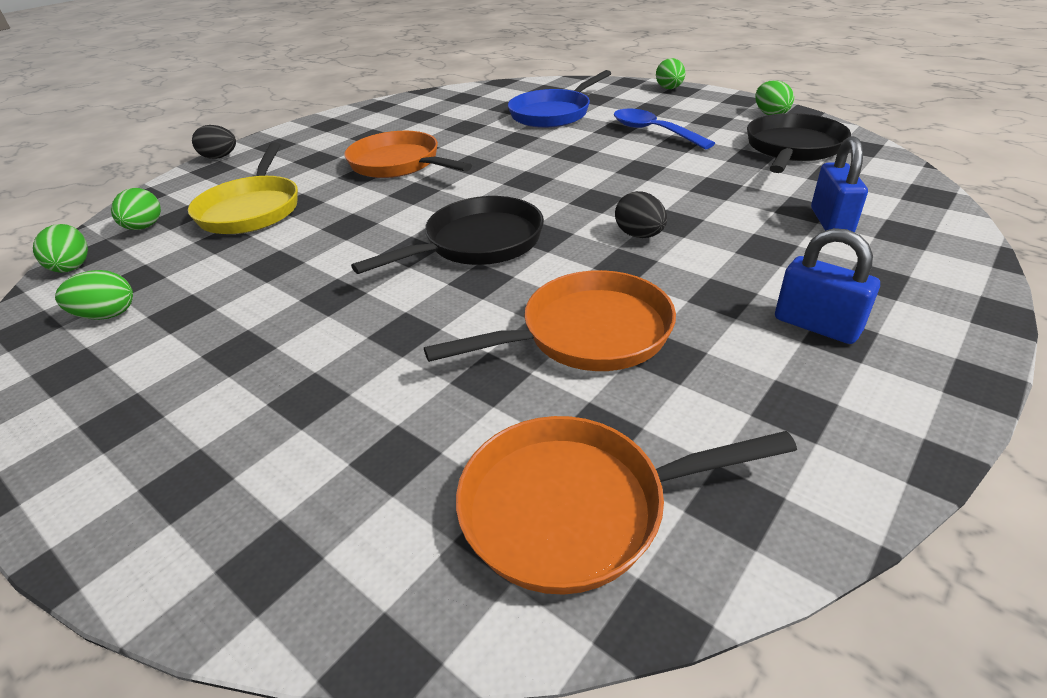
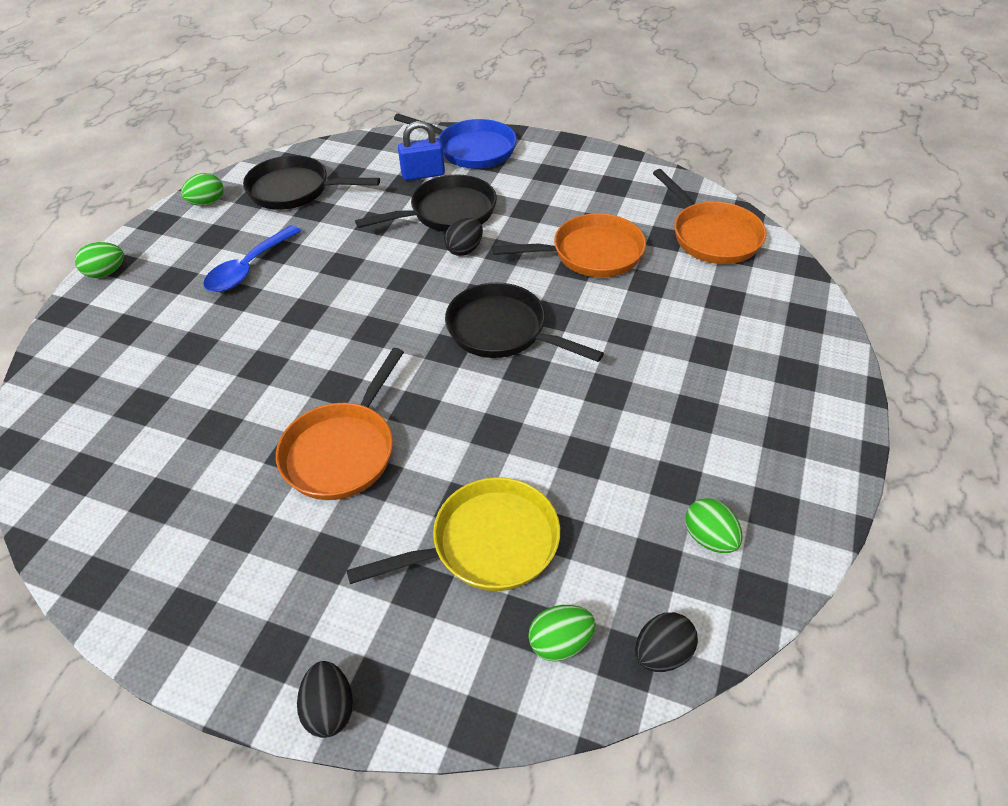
camera: 110 degrees left, 10 degrees up
green egg [33,224,88,273] -> black egg [635,612,698,672]
orange pan [424,270,676,371] -> orange pan turned 120 degrees clockwise [492,213,646,278]
blue pan [508,70,611,128] -> blue pan moved to [394,114,517,169]
blue padlock [775,228,880,344] -> none
none -> black pan [355,174,497,232]

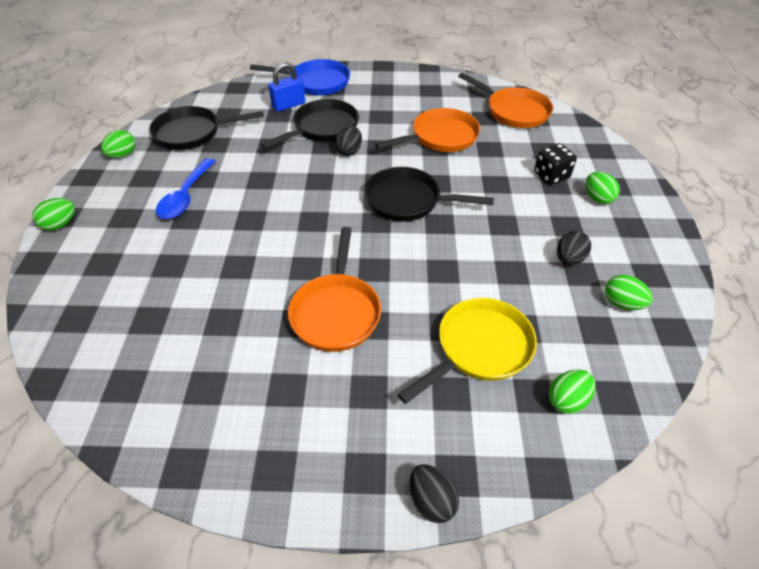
camera: 20 degrees left, 0 degrees up
black egg [635,612,698,672] -> black egg moved to [557,231,591,265]
none -> black dice [534,143,577,185]
none -> green egg [586,172,620,204]

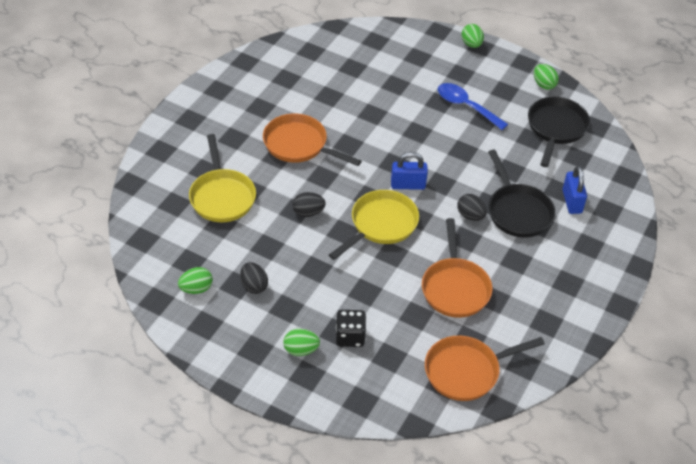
camera: 115 degrees right, 0 degrees up
blue pan [250,59,350,95] -> none
black pan [364,167,494,221] -> yellow pan [329,190,419,260]
black egg [410,464,459,523] -> black egg moved to [292,192,326,217]
green egg [549,369,595,414] -> none
none -> blue padlock [391,152,428,190]

